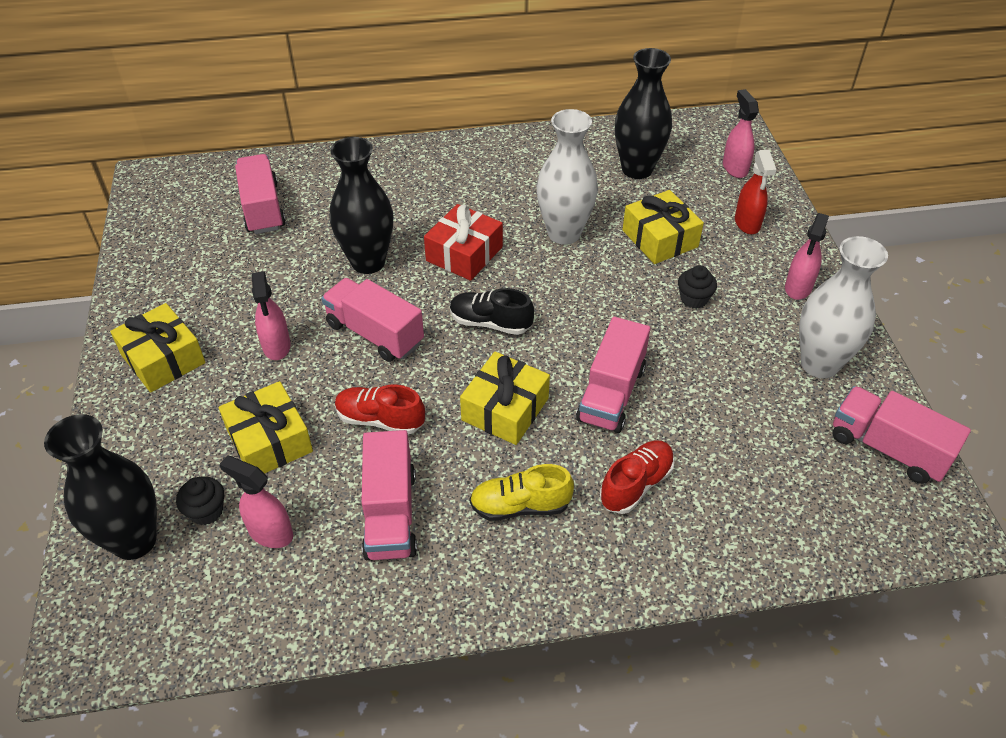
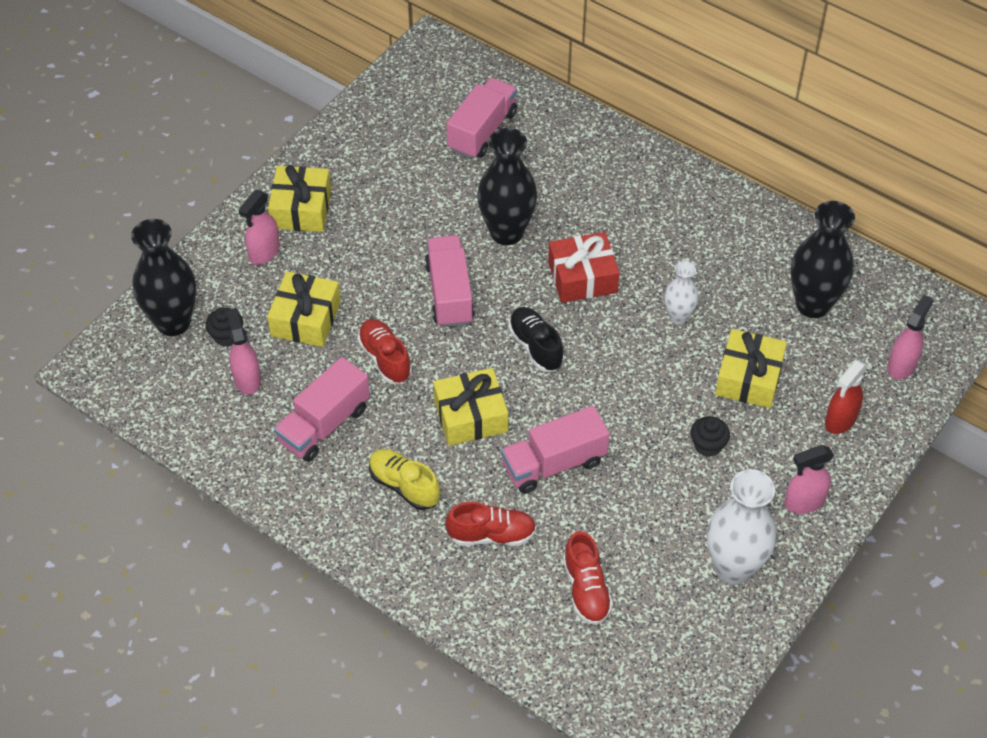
camera: 45 degrees right, 5 degrees up
pink spray bottle [251,271,291,360] -> pink spray bottle moved to [239,190,280,265]
white vase [537,109,598,245] -> white vase [664,261,699,324], size x0.55
pink truck [832,386,971,484] -> none
none -> red shoe [563,531,613,625]

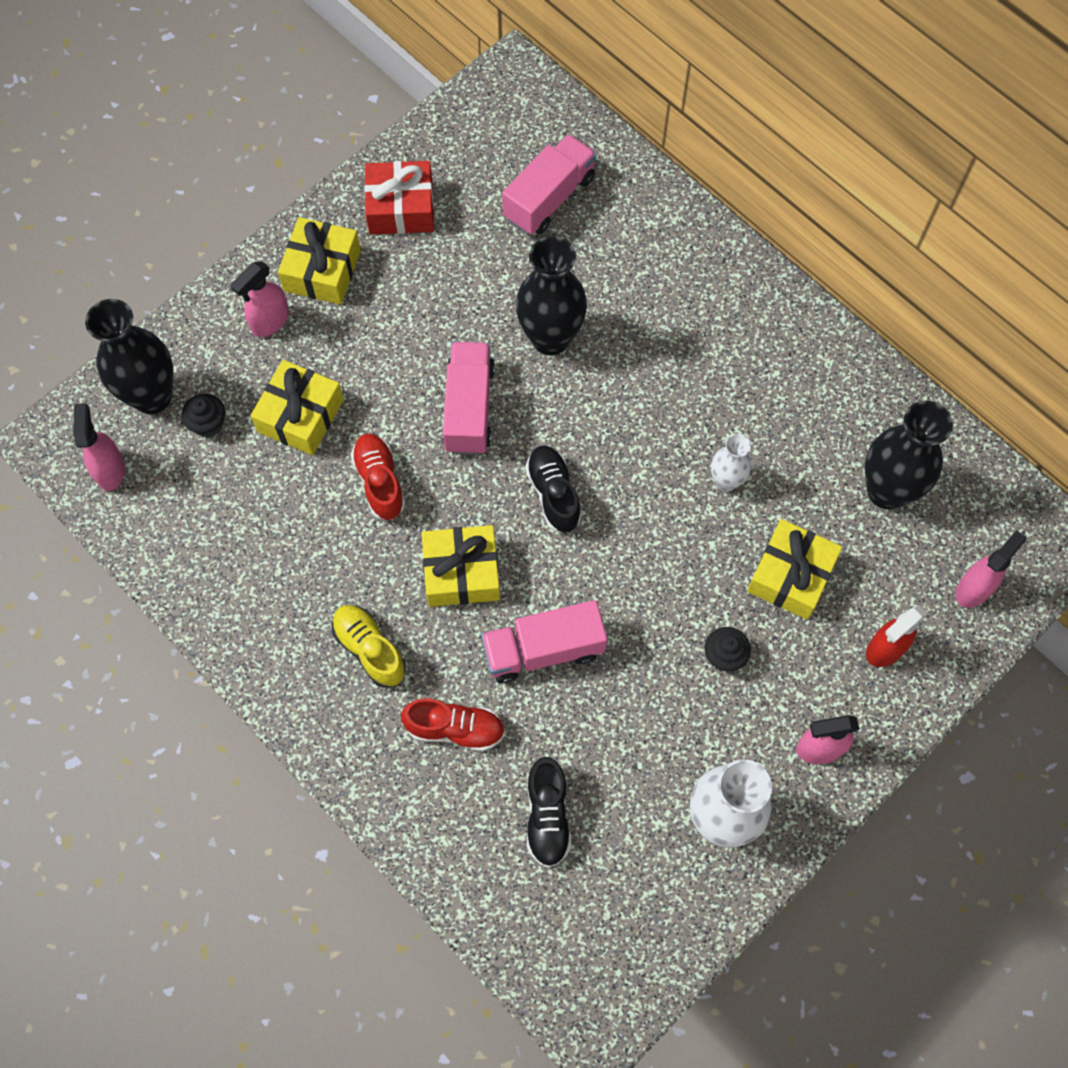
camera: 10 degrees right, 15 degrees up
pink spray bottle [226,308,261,395] -> pink spray bottle moved to [73,403,125,491]
pink truck [274,357,370,462] -> none
red gift [548,232,620,303] -> red gift moved to [364,161,434,235]
red shoe [563,531,613,625] -> black shoe [527,757,571,868]

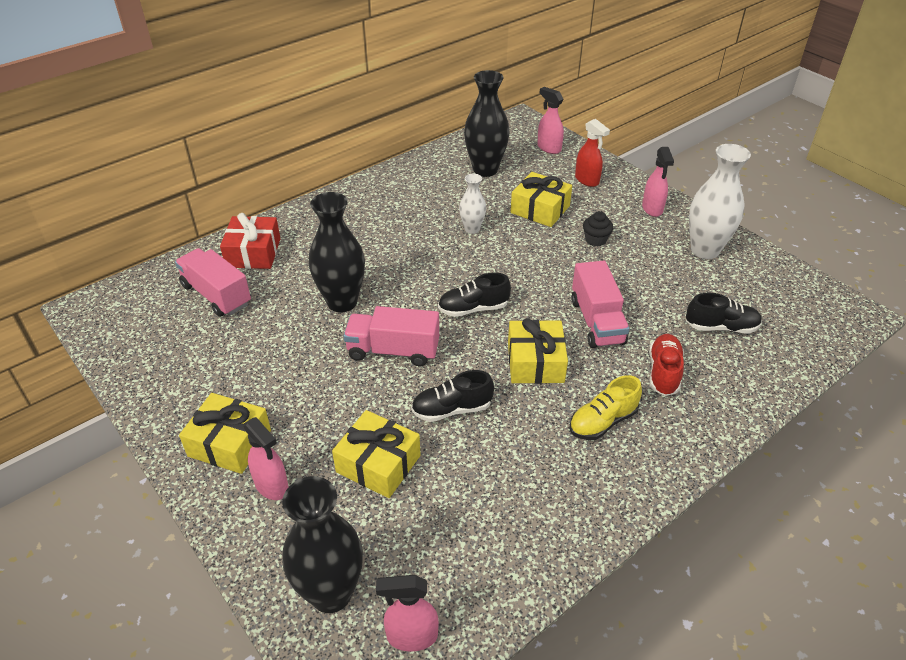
camera: 85 degrees left, 25 degrees down
black cupcake [182,394,225,437] -> none
red shoe [351,434,405,520] -> black shoe [411,370,494,422]
red gift [364,161,434,235] -> red gift moved to [220,213,281,269]

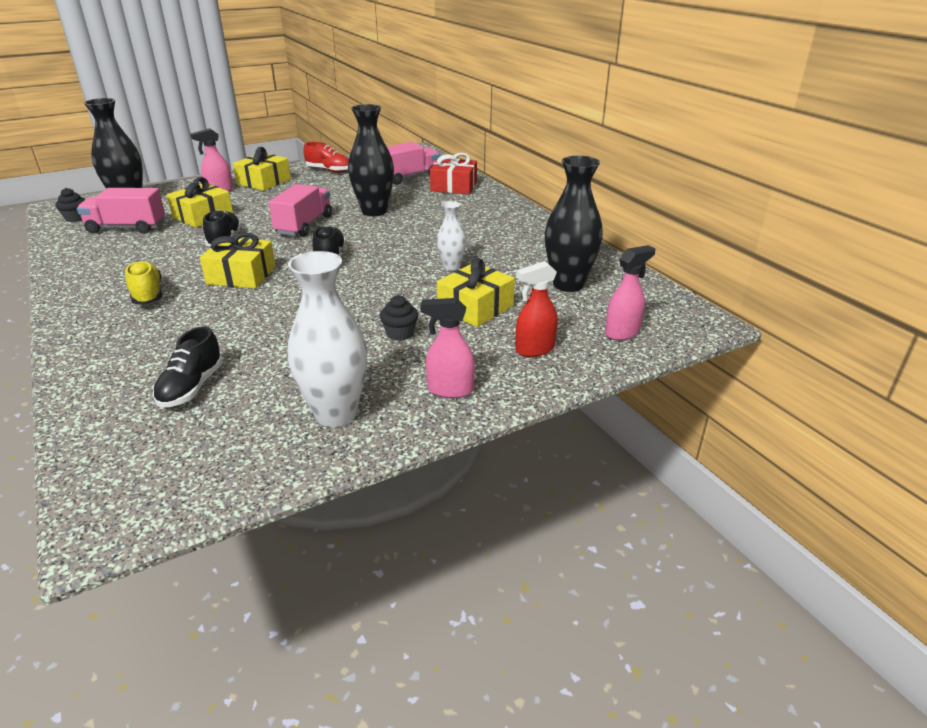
camera: 100 degrees right, 10 degrees down
pink spray bottle [376,575,439,652] -> black cupcake [55,188,86,222]
pink truck [571,261,630,348] -> pink truck moved to [77,188,165,234]
red shoe [649,334,684,396] -> red shoe moved to [303,142,349,173]

